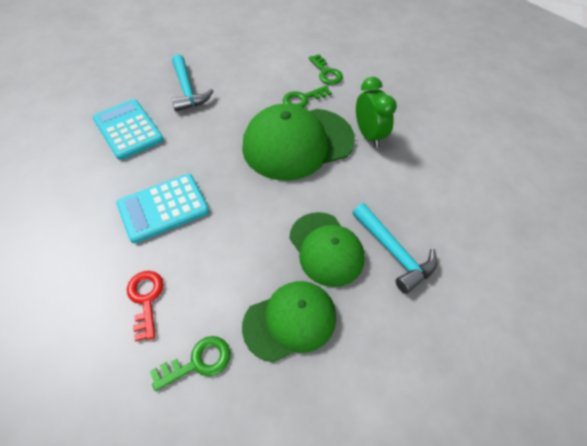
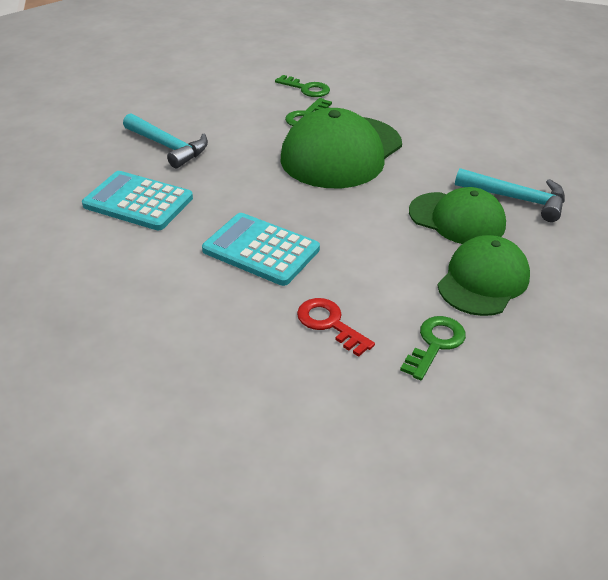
camera: 30 degrees left, 15 degrees down
turquoise calculator [116,174,209,243] -> turquoise calculator turned 90 degrees clockwise [202,213,320,286]
green clock [356,77,397,148] -> none

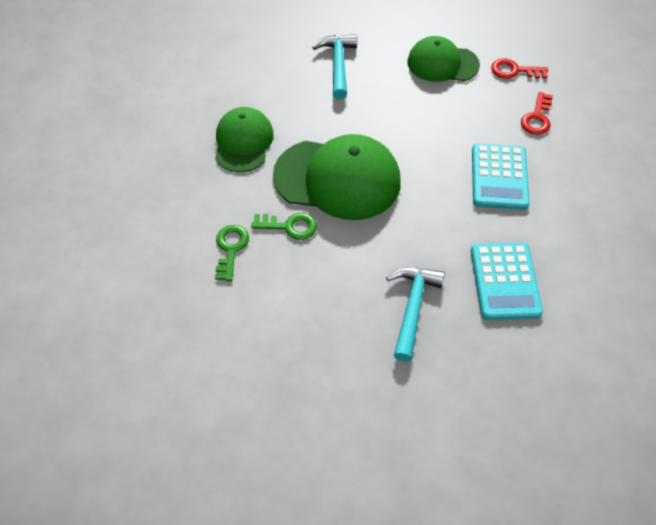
camera: 115 degrees left, 15 degrees up
green key [400,316,466,380] -> red key [491,58,548,79]
green cap [409,187,506,244] -> green cap moved to [215,107,274,172]

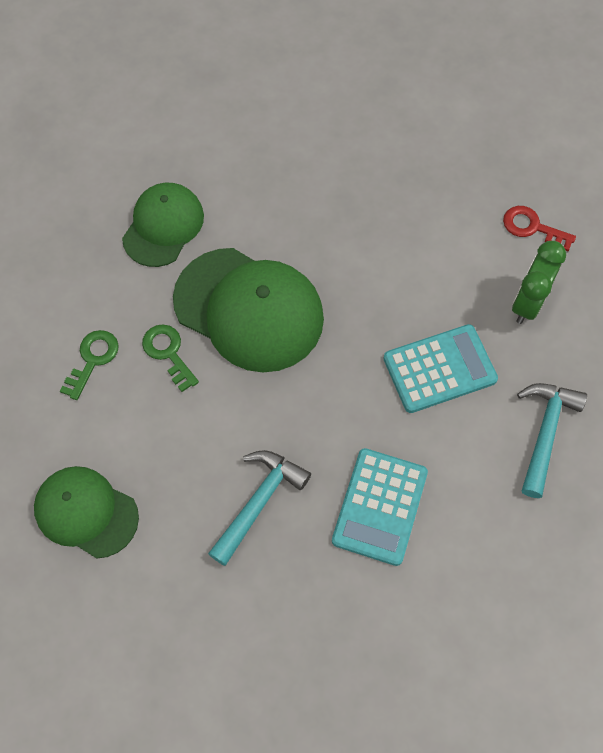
camera: 20 degrees right, 10 degrees up
green key [251,213,317,240] -> green key turned 150 degrees counterclockwise [142,324,199,392]
turquoise hammer [312,34,357,99] -> turquoise hammer moved to [517,383,587,498]
green cap [407,36,480,82] -> green cap moved to [34,466,139,558]
turquoise calculator [472,143,530,210] -> turquoise calculator turned 135 degrees counterclockwise [383,324,498,413]
red key [521,92,553,135] -> green clock [512,241,566,324]

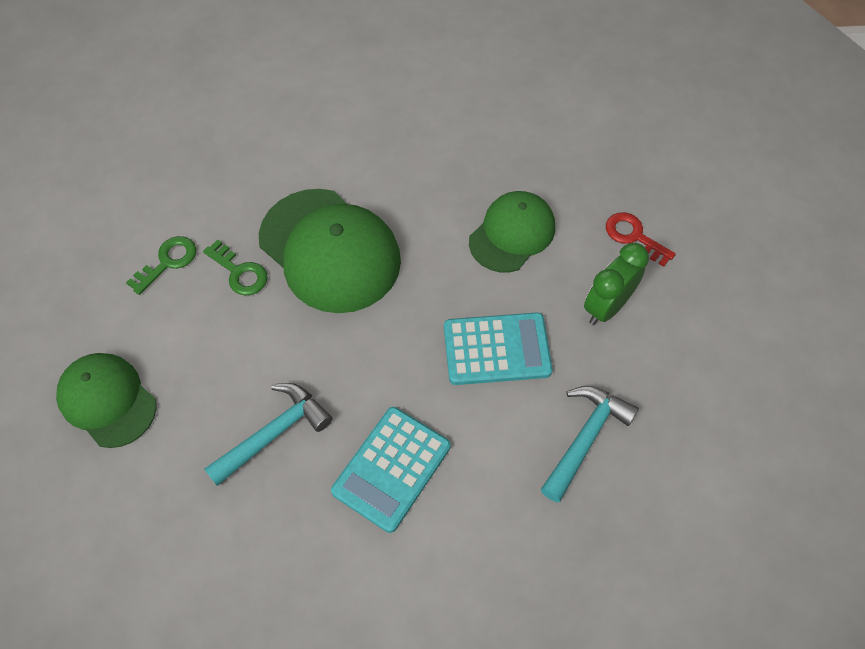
camera: 15 degrees right, 5 degrees down
green cap [122,183,204,267] -> green cap moved to [469,191,555,272]
green key [142,324,199,392] -> green key turned 150 degrees clockwise [203,239,268,295]

